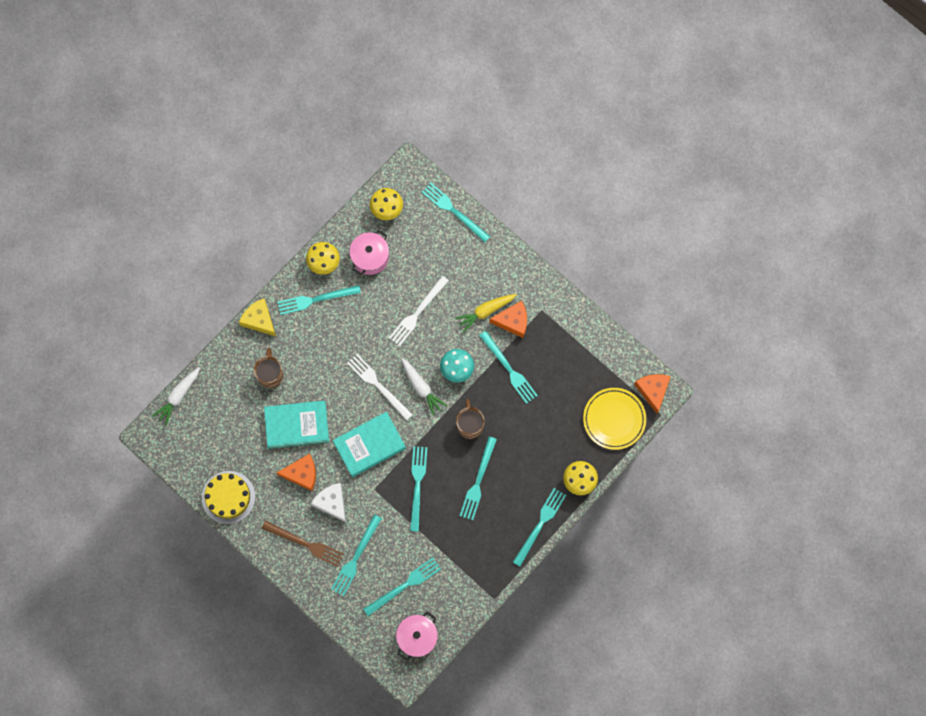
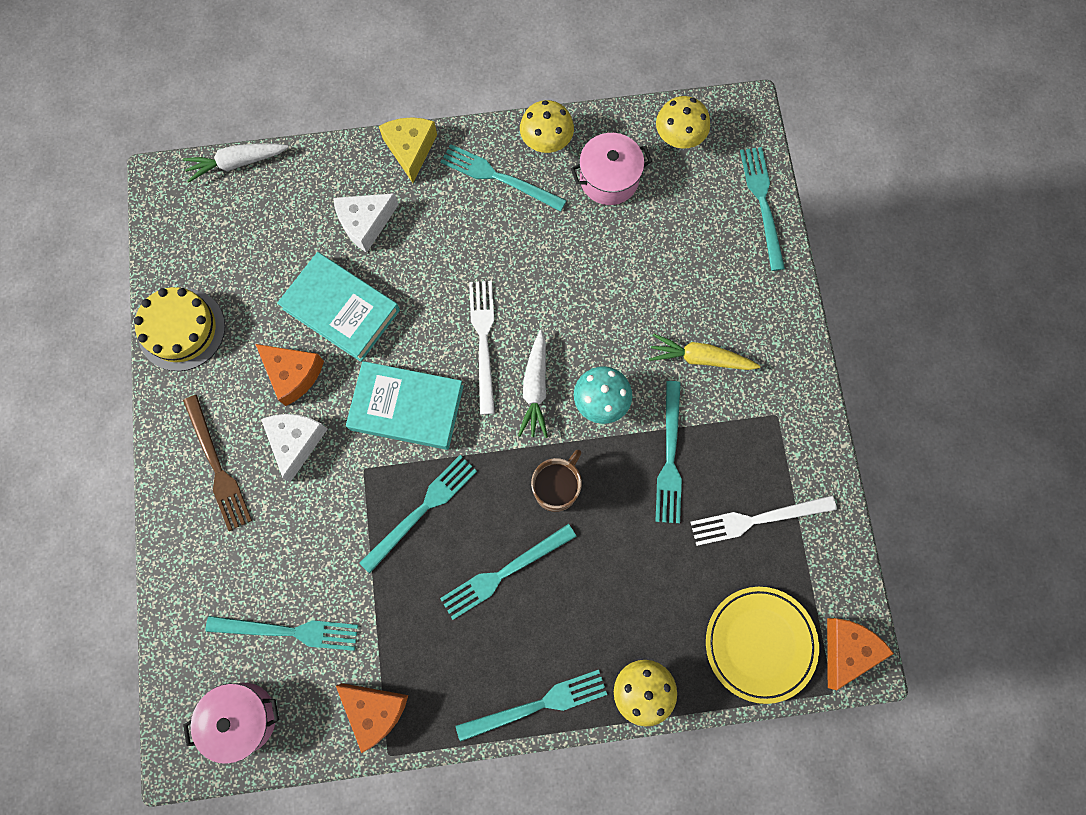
camera: 40 degrees right, 0 degrees up
brown mug [254,348,283,388] -> white cheese [333,193,399,253]
turquoise fork [331,514,382,596] -> none
white fork [389,276,449,346] -> white fork moved to [691,495,837,546]
orange cheese [489,301,527,338] -> orange cheese moved to [336,683,408,753]

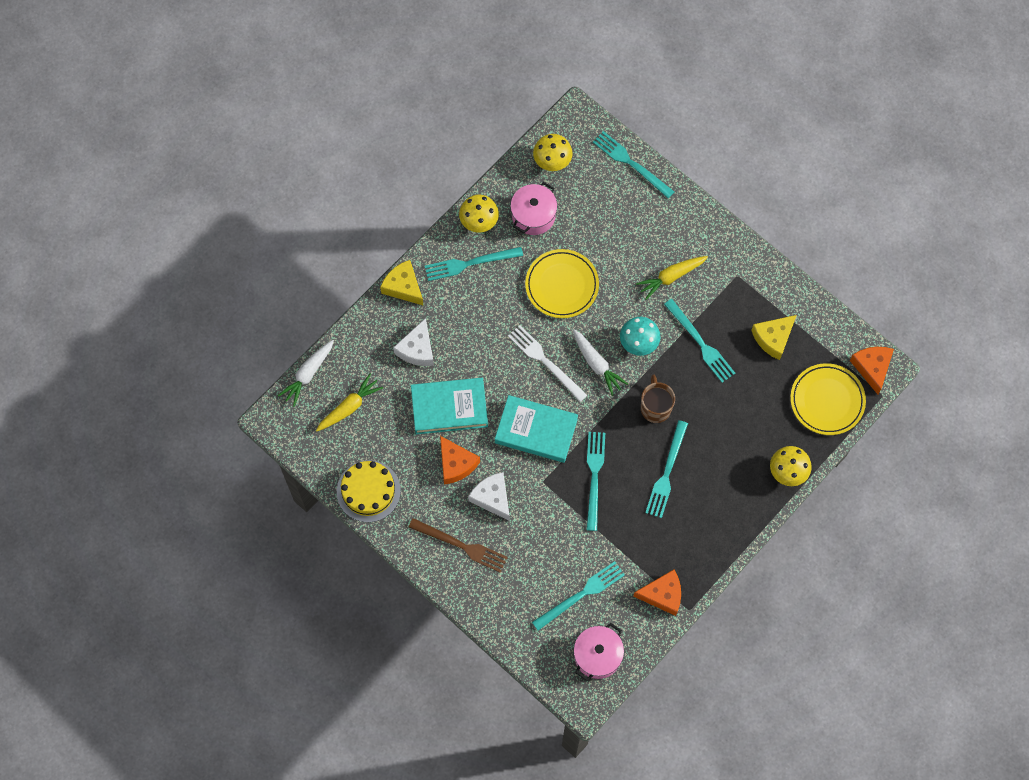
camera: 40 degrees left, 5 degrees down
orange cheese [256,344,324,406] -> orange cheese turned 60 degrees clockwise [440,436,480,484]
turquoise book [346,361,464,450] -> turquoise book turned 45 degrees clockwise [495,395,578,463]
turquoise fork [456,670,607,742] -> none
white fork [691,495,837,546] -> yellow cheese [751,315,797,360]
none -> yellow carrot [316,374,383,431]
none -> yellow plate [525,249,599,318]

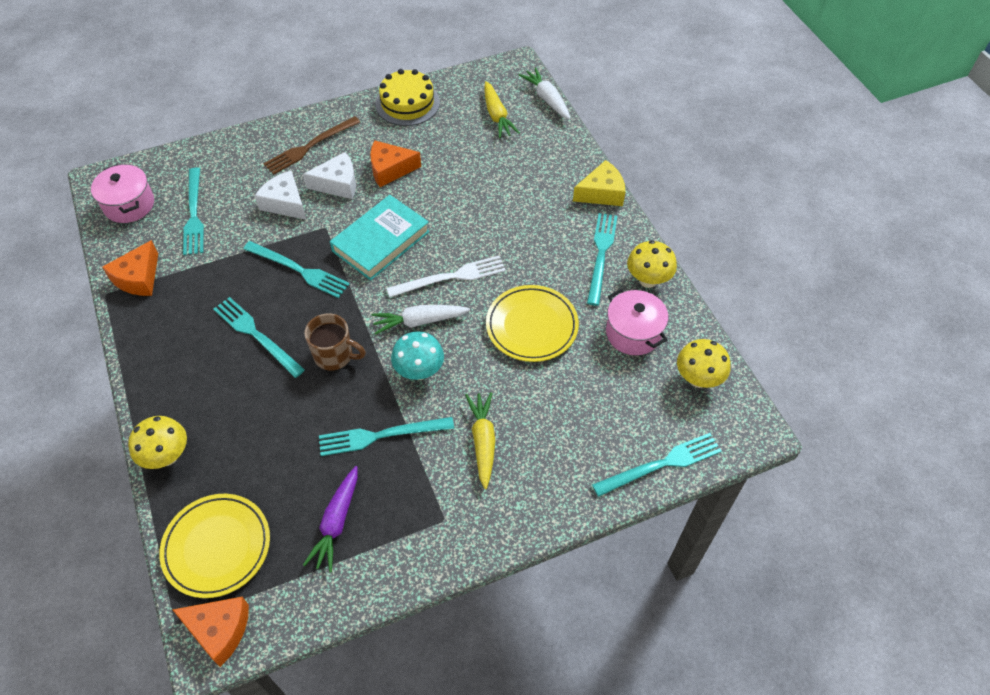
camera: 115 degrees right, 15 degrees down
white cheese [393,318,434,366] -> white cheese moved to [255,170,306,220]
turquoise book [411,378,488,434] -> none
yellow cheese [751,315,797,360] -> purple carrot [303,466,358,572]

